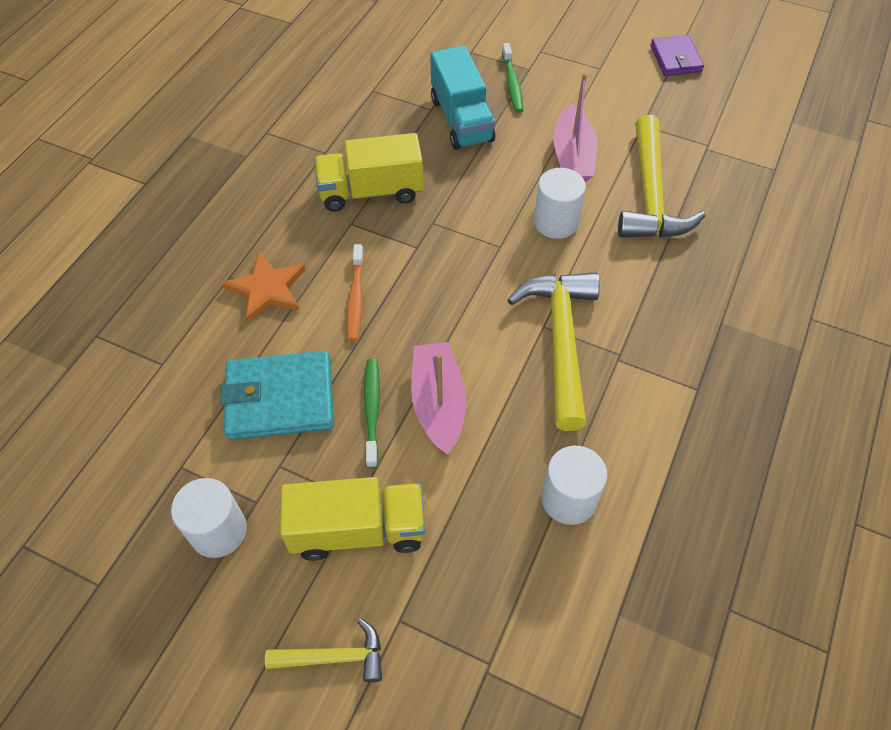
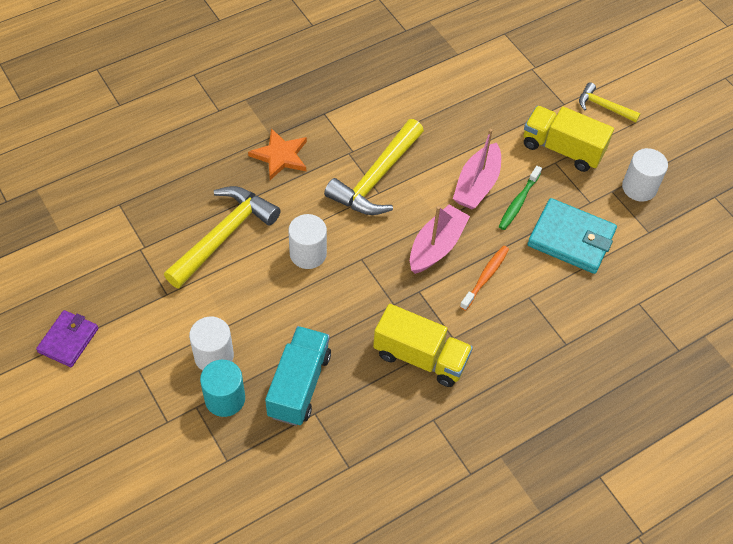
camera: 150 degrees left, 0 degrees up
orange star [222,251,306,323] -> orange star moved to [248,128,307,180]
green toothbrush [502,43,523,112] -> turquoise cylinder [200,360,245,417]
white cylinder [541,446,608,525] -> white cylinder moved to [189,317,234,371]
pink boat [553,73,597,182] -> pink boat moved to [410,205,470,274]

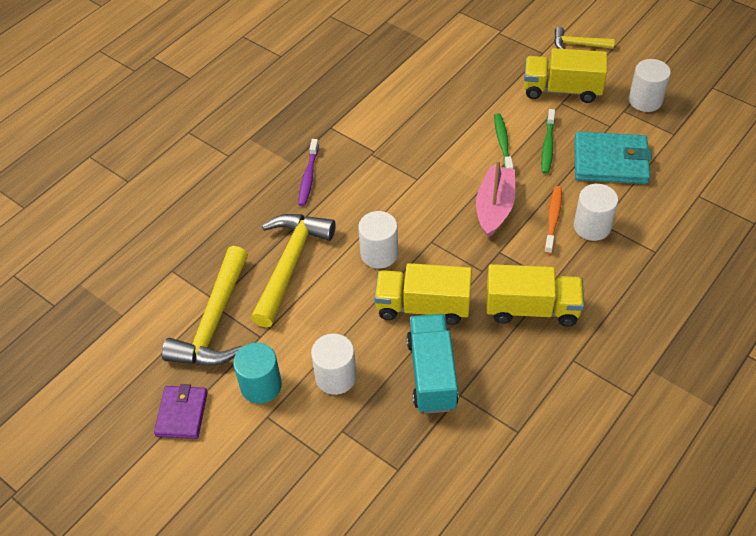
camera: 15 degrees left, 5 degrees down
turquoise cylinder [200,360,245,417] -> turquoise cylinder moved to [233,343,282,404]
orange star [248,128,307,180] -> purple toothbrush [298,139,319,206]
yellow hammer [324,119,424,215] -> yellow hammer moved to [162,246,248,366]
pink boat [453,129,501,209] -> green toothbrush [494,113,513,169]
none -> yellow truck [374,263,472,325]
none -> white cylinder [574,184,618,241]

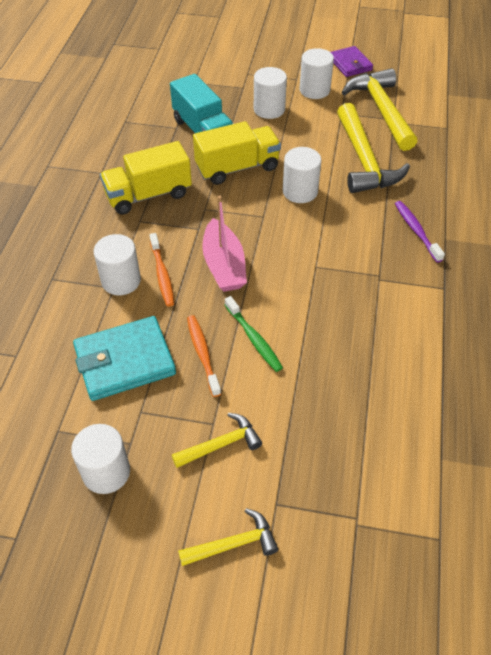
camera: 150 degrees right, 0 degrees up
turquoise cylinder [233,343,282,404] -> white cylinder [299,48,334,99]
yellow truck [524,48,607,103] -> yellow hammer [172,413,262,468]
green toothbrush [541,109,555,174] -> orange toothbrush [187,315,221,397]

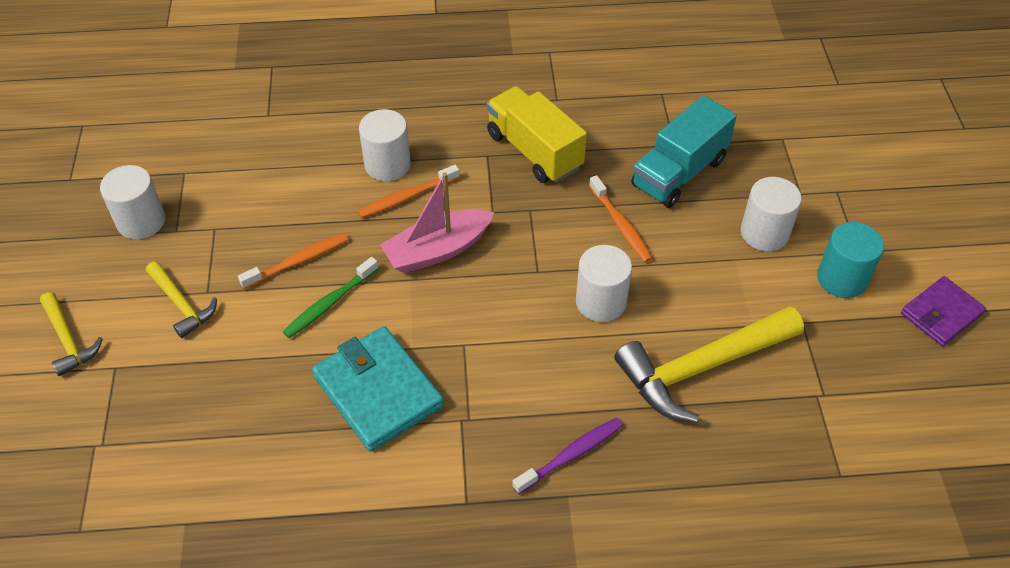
camera: 75 degrees right, 0 degrees up
turquoise wallet [73,316,176,401] -> turquoise wallet moved to [312,326,444,452]
yellow truck [193,121,281,185] -> orange toothbrush [589,175,653,262]
white cylinder [299,48,334,99] -> turquoise cylinder [817,222,884,298]
yellow hammer [342,68,417,151] -> none

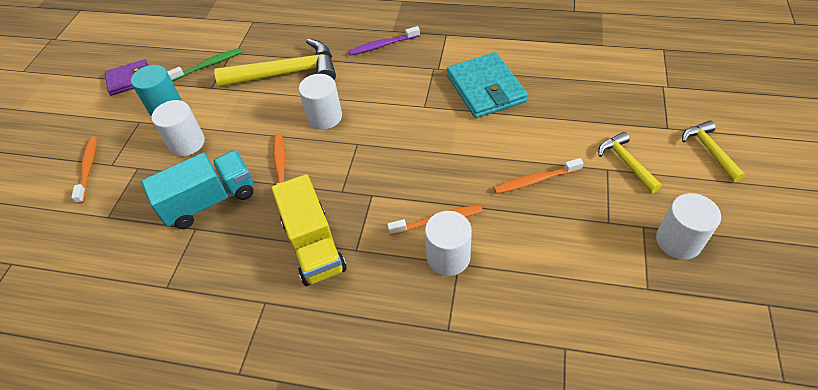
camera: 160 degrees left, 0 degrees up
green toothbrush [283,257,379,338] -> green toothbrush moved to [167,48,242,81]
pink boat [380,173,495,273] -> none
none -> orange toothbrush [71,136,97,204]

